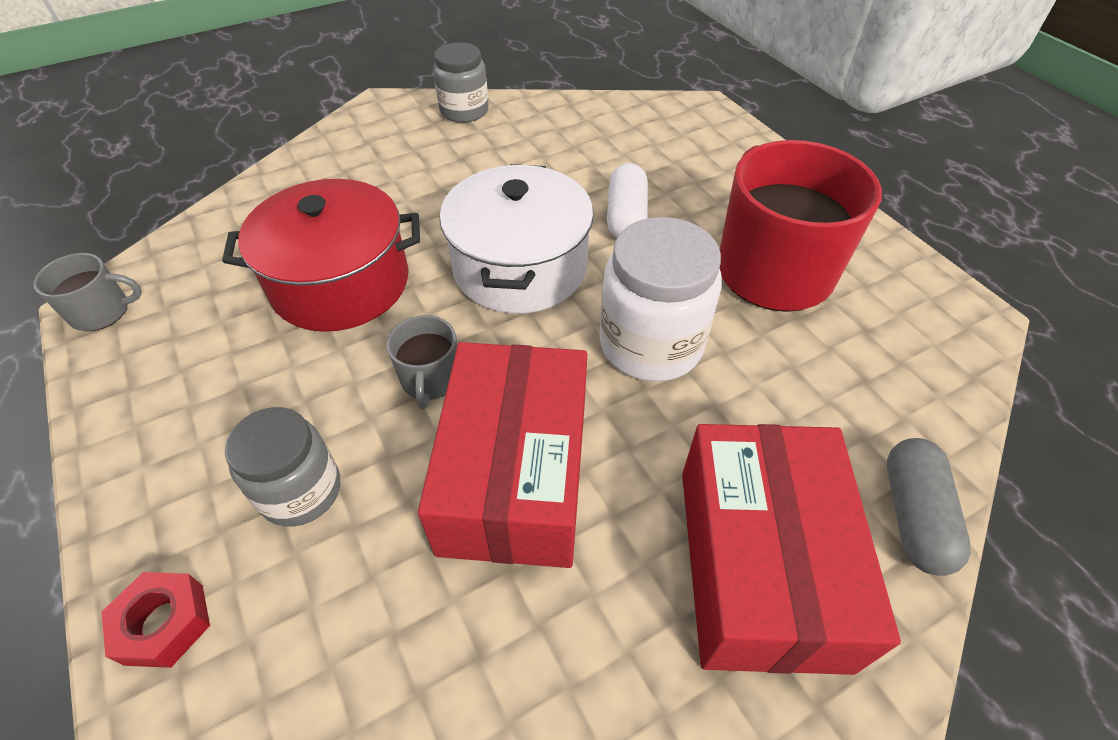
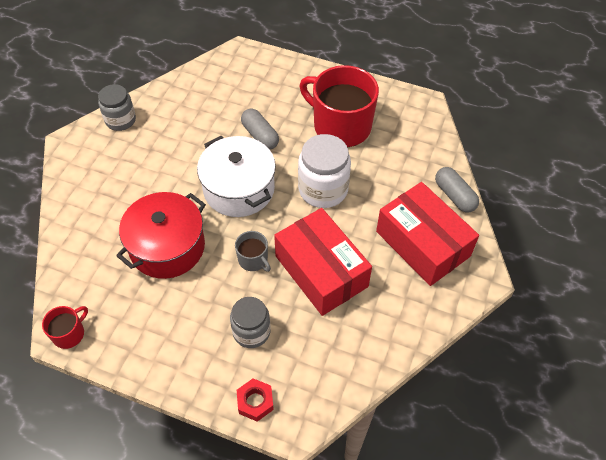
camera: 40 degrees left, 5 degrees up
grey mug [33,253,142,331] -> red mug [42,306,88,349]
white capsule [607,163,648,238] -> grey capsule [241,109,279,150]

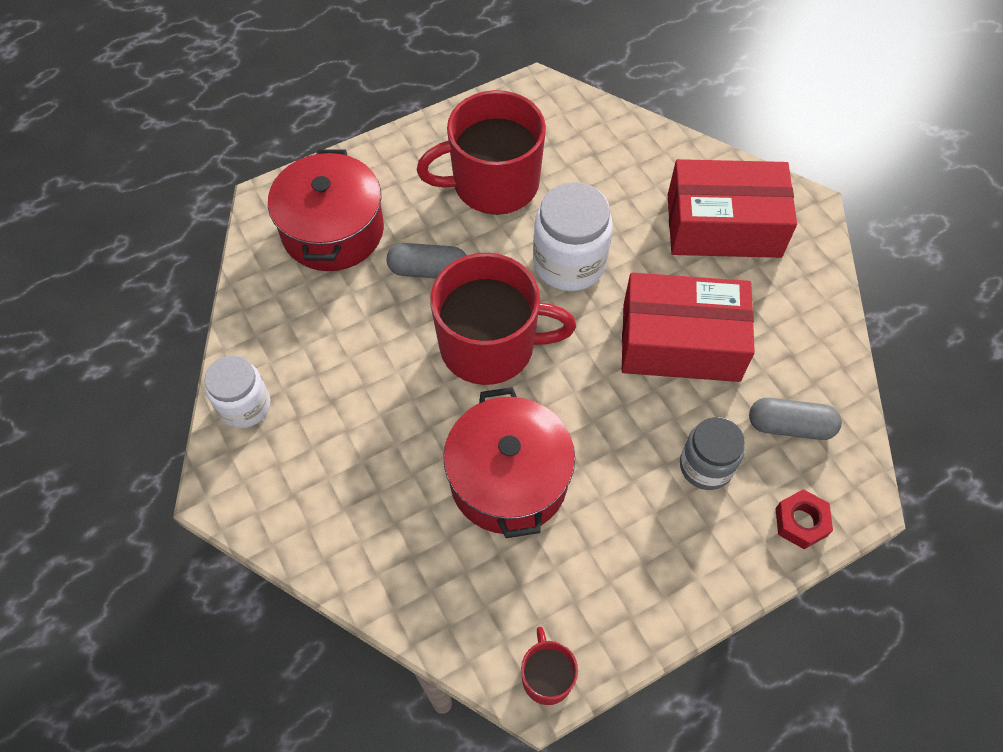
camera: 50 degrees left, 5 degrees up
grey jar [98,84,136,131] -> white jar [204,356,270,428]
white pot [197,136,276,217] -> red mug [430,253,576,385]
grey mug [235,231,271,272] -> none
grey capsule [435,167,479,212] -> grey capsule moved to [749,398,842,440]
none -> red pot [268,149,384,271]

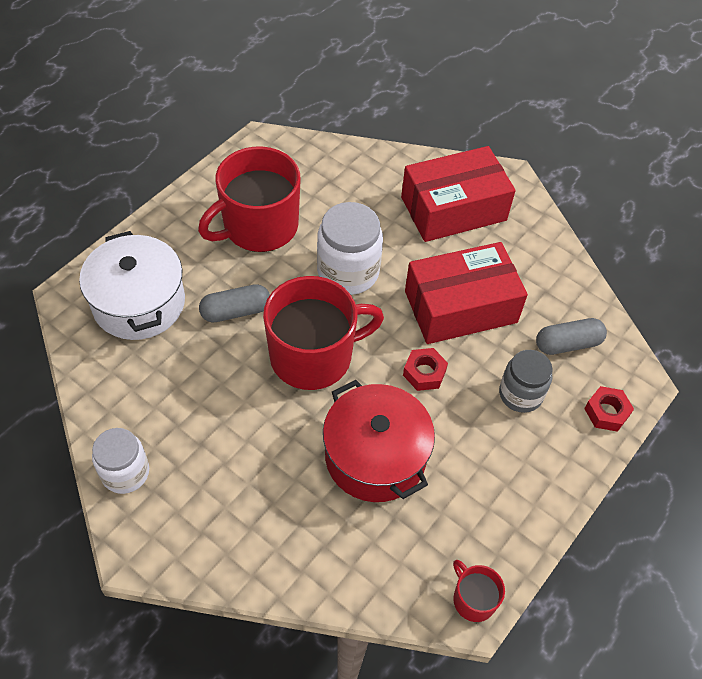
camera: 25 degrees left, 5 degrees down
red pot [268,149,384,271] -> white pot [79,231,185,340]
none -> red nut [403,348,448,391]

